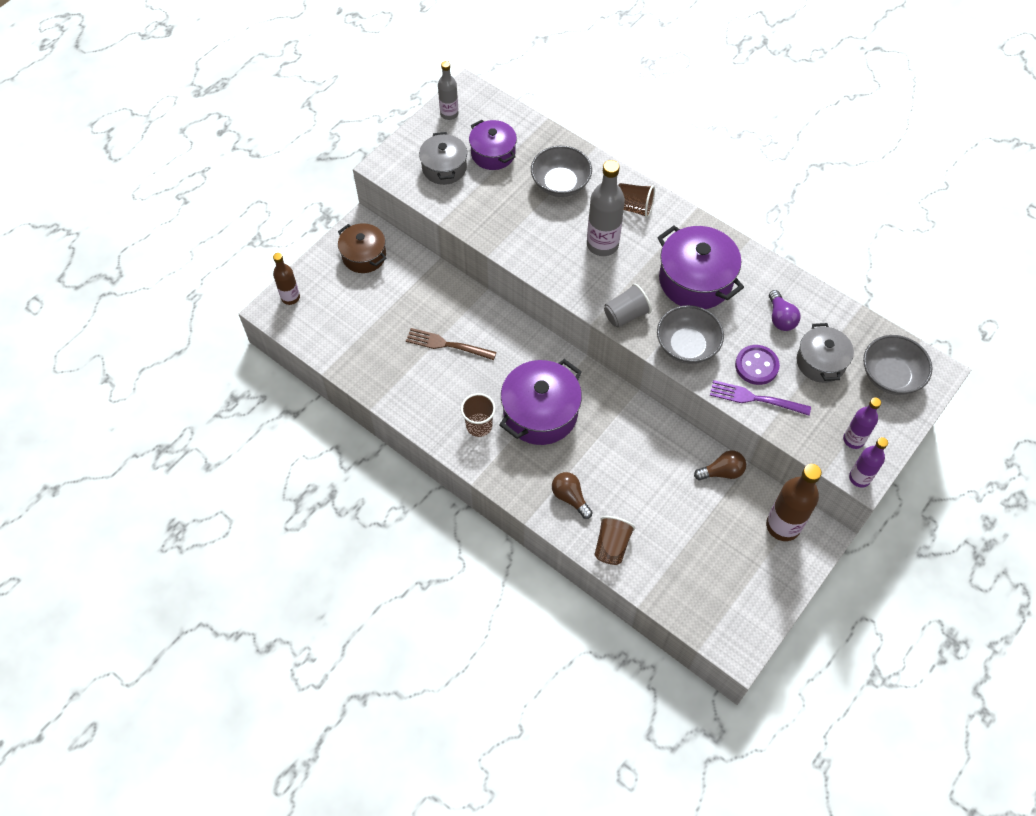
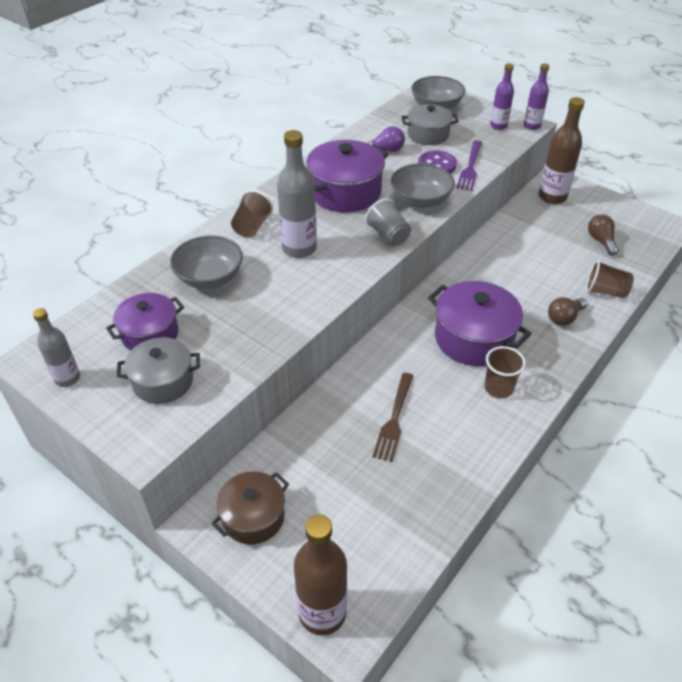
camera: 90 degrees left, 15 degrees down
brown bottle [273,253,300,305] -> brown bottle [294,514,347,635], size x1.65
brown light bulb [694,451,746,480] -> brown light bulb moved to [588,214,619,256]

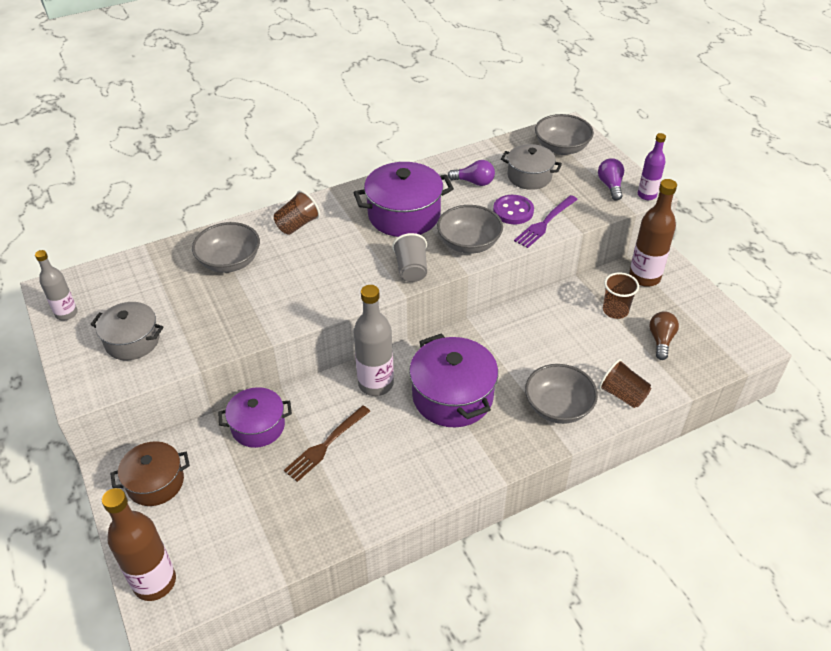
camera: 25 degrees right, 0 degrees up
purple pot [106,293,184,351] -> purple pot moved to [218,387,292,448]
grey bottle [277,130,317,258] -> grey bottle moved to [353,285,394,396]
brown cup [484,346,526,398] -> brown cup moved to [603,272,639,319]
purple bottle [490,64,514,130] -> purple light bulb [598,158,624,201]
brown light bulb [548,297,588,326] -> grey bowl [525,364,598,424]

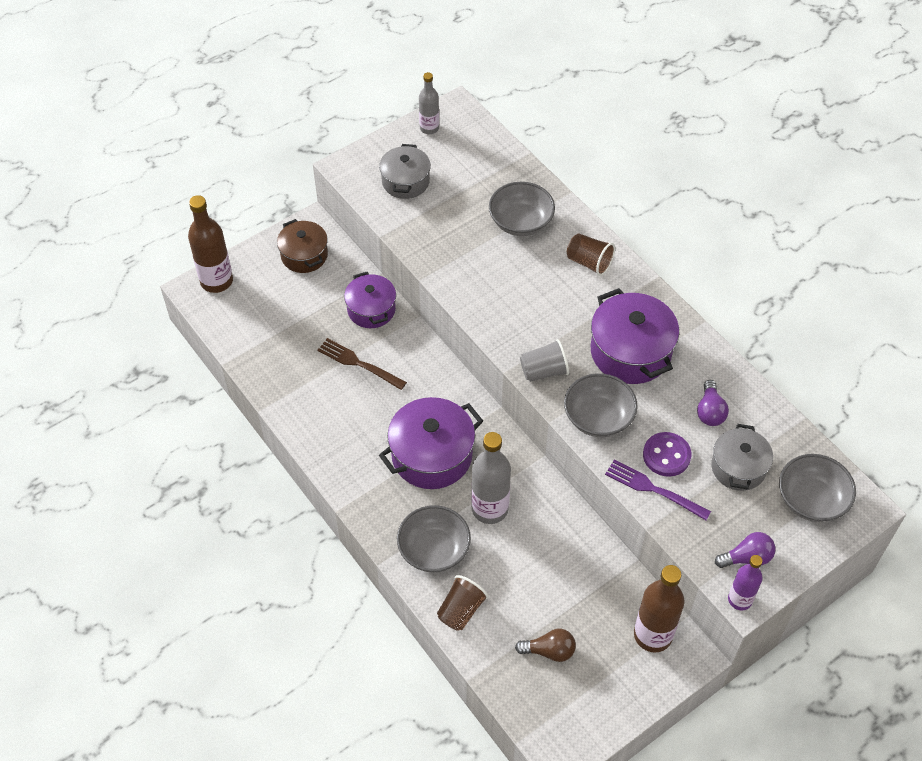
camera: 80 degrees right, 10 degrees up
grey bottle [353,285,394,396] -> grey bottle moved to [471,432,511,524]
brown cup [603,272,639,319] -> none

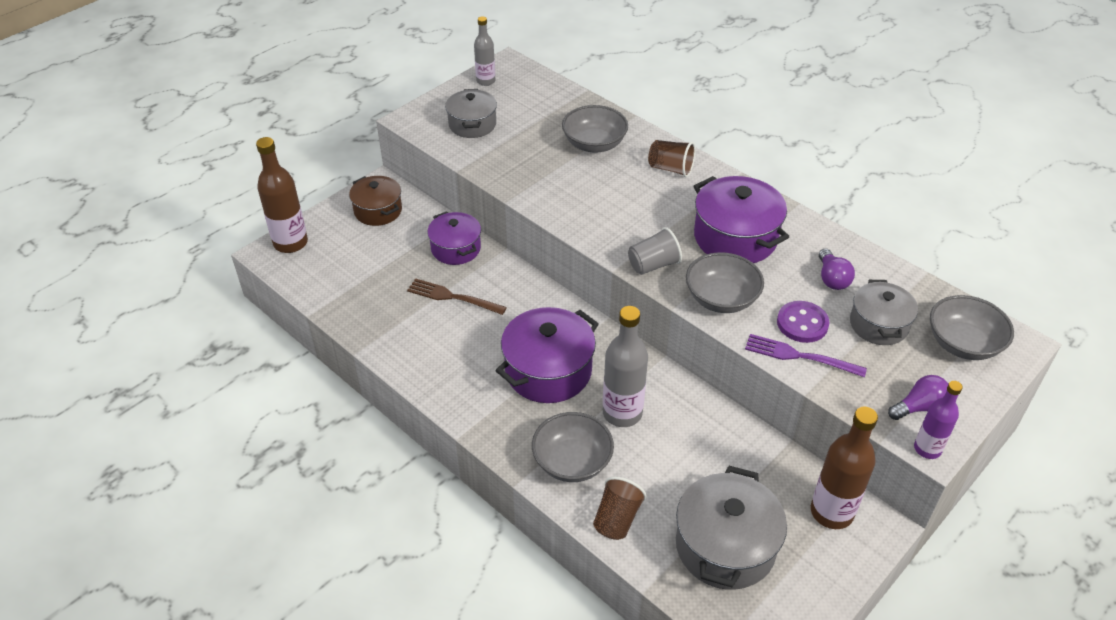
camera: 10 degrees left, 10 degrees down
brown light bulb [515,629,576,662] -> grey pot [676,466,787,590]

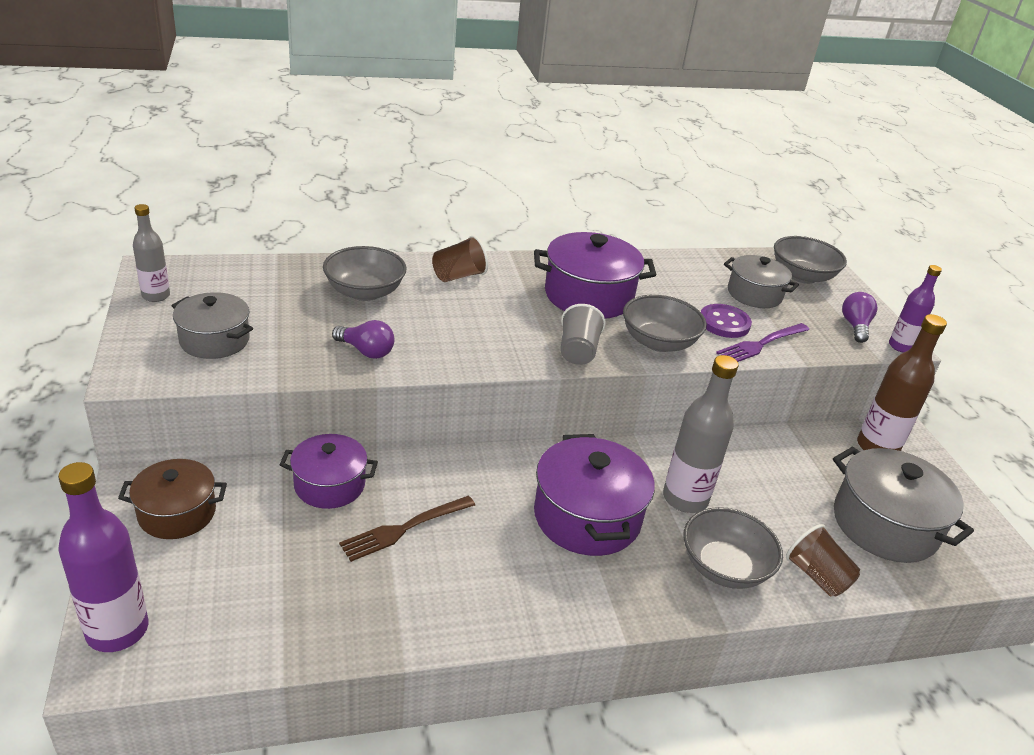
camera: 60 degrees left, 10 degrees down
brown bottle [256,137,308,253] -> purple bottle [58,462,148,652]
purple light bulb [819,249,855,290] -> purple light bulb moved to [332,320,394,359]

